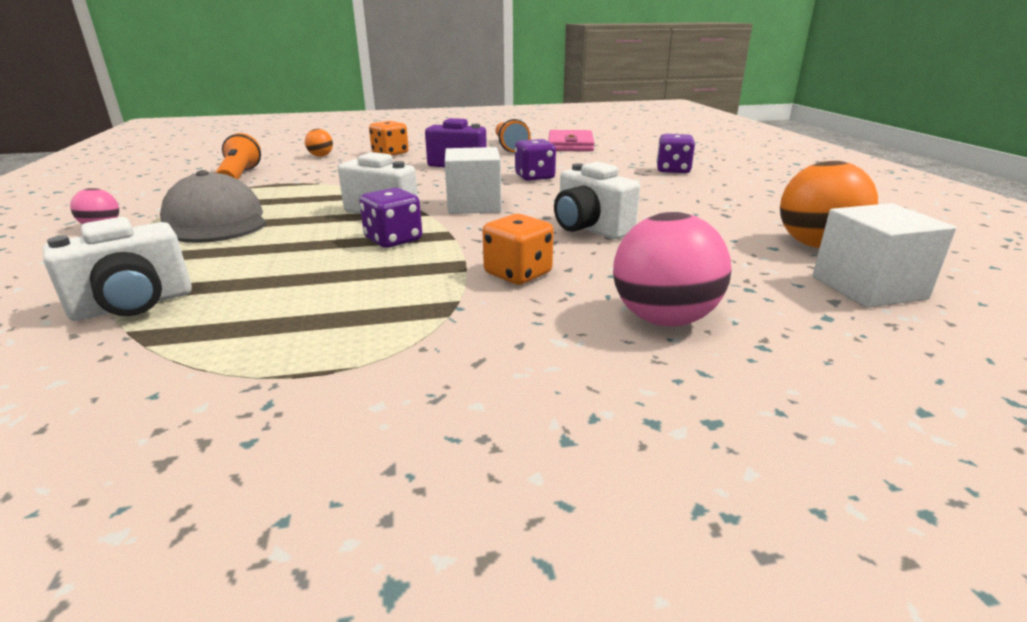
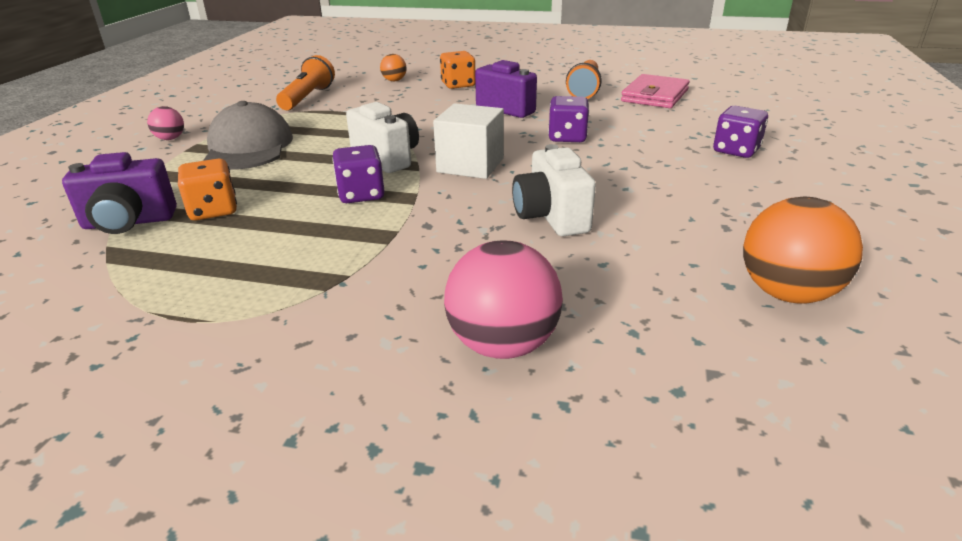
camera: 25 degrees right, 5 degrees up
white camera [43,217,192,321] -> purple camera [62,152,177,234]
orange dice [482,214,554,285] -> orange dice moved to [178,158,237,220]
white cube [812,203,956,308] -> none

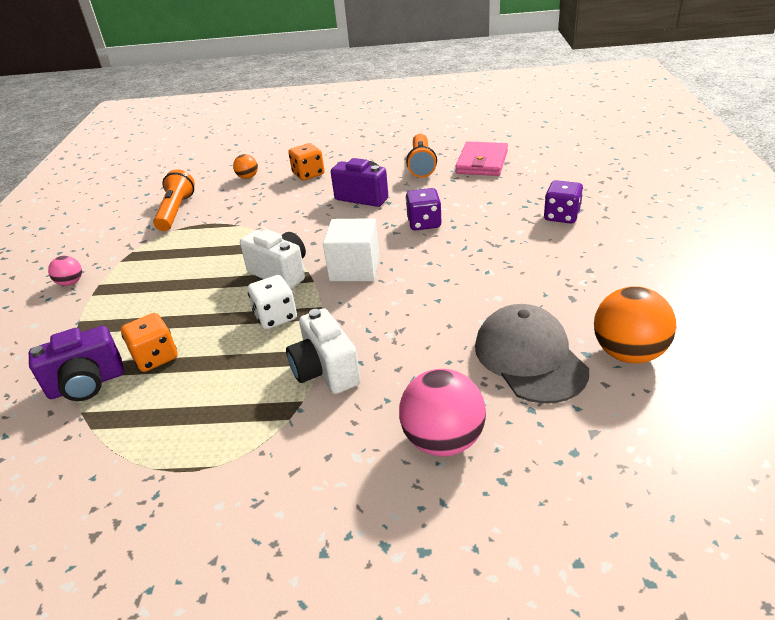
camera: 10 degrees left, 5 degrees up
grey cap [203,101,293,170] -> grey cap moved to [475,304,589,404]
purple dice [332,145,385,203] -> white dice [247,275,297,329]
white camera [512,144,596,236] -> white camera moved to [286,308,361,394]

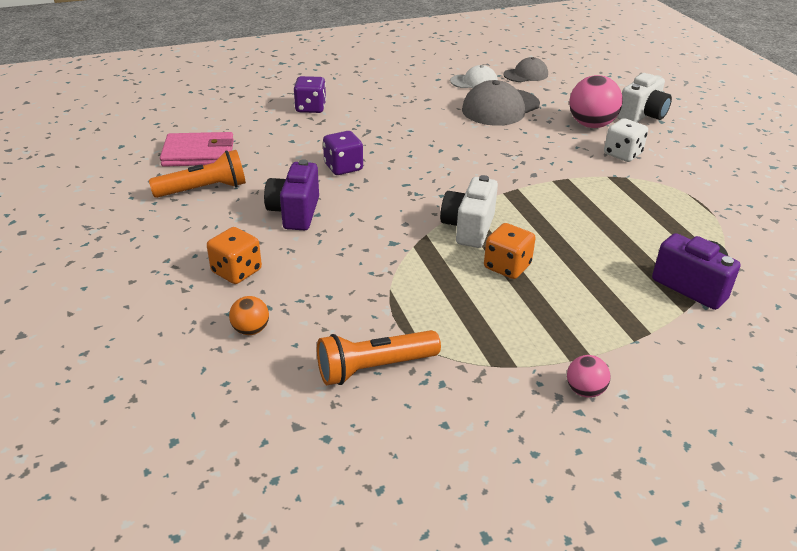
camera: 115 degrees left, 0 degrees up
orange dice [121,313,178,372] -> orange dice moved to [484,223,536,279]
white dice [247,275,297,329] -> white dice moved to [604,118,648,162]
white camera [286,308,361,394] -> white camera moved to [617,73,672,123]
white cube [323,218,380,281] -> none
orange ball [594,286,676,363] -> white cap [450,65,498,88]
none -> grey cap [503,57,548,82]

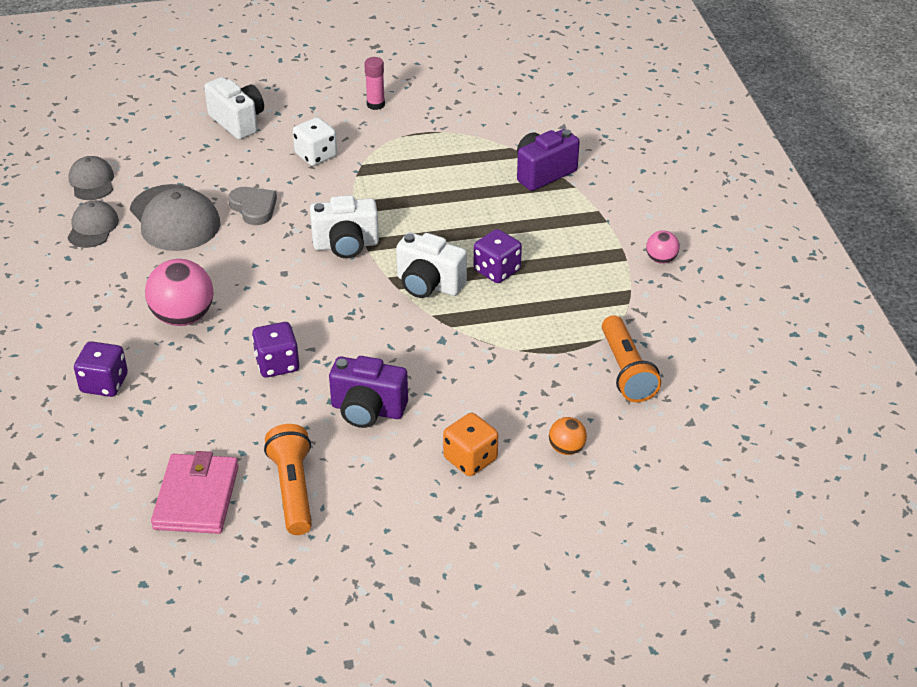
camera: 80 degrees left, 5 degrees up
white cap [450,65,498,88] -> grey cap [67,200,119,248]
orange dice [484,223,536,279] -> purple dice [474,229,522,283]
pink ball [569,75,623,128] -> pink ball moved to [145,259,213,326]
none -> grey heart [228,187,277,225]
none -> white camera [310,195,379,258]
none -> pink glue stick [364,57,385,110]

